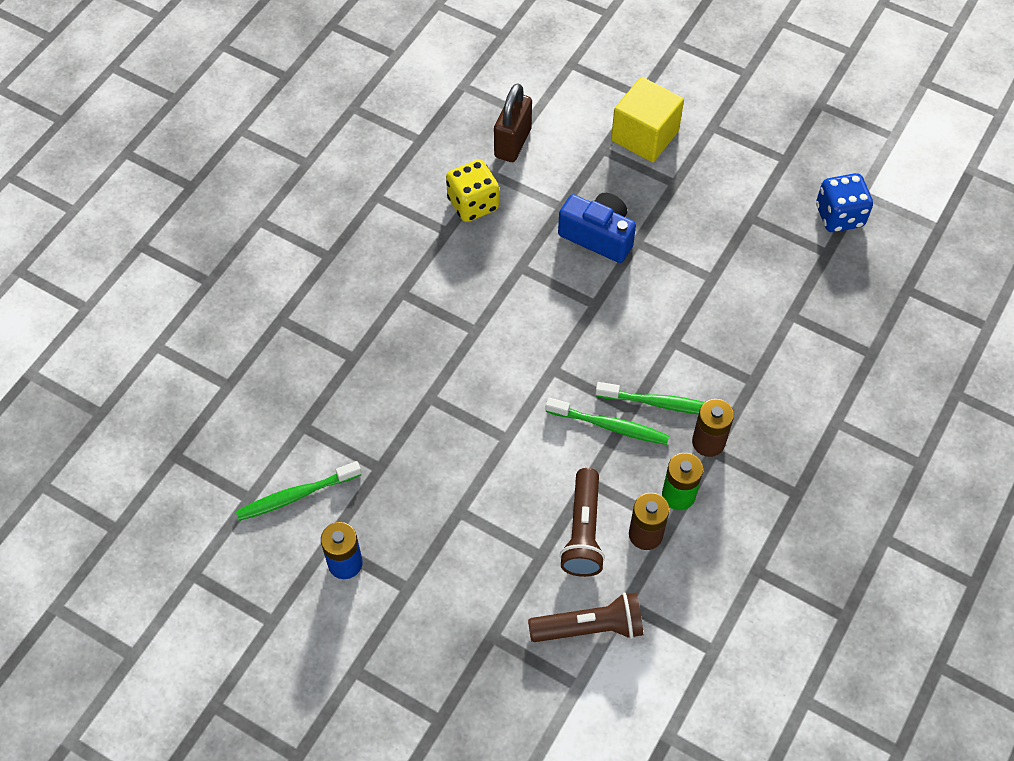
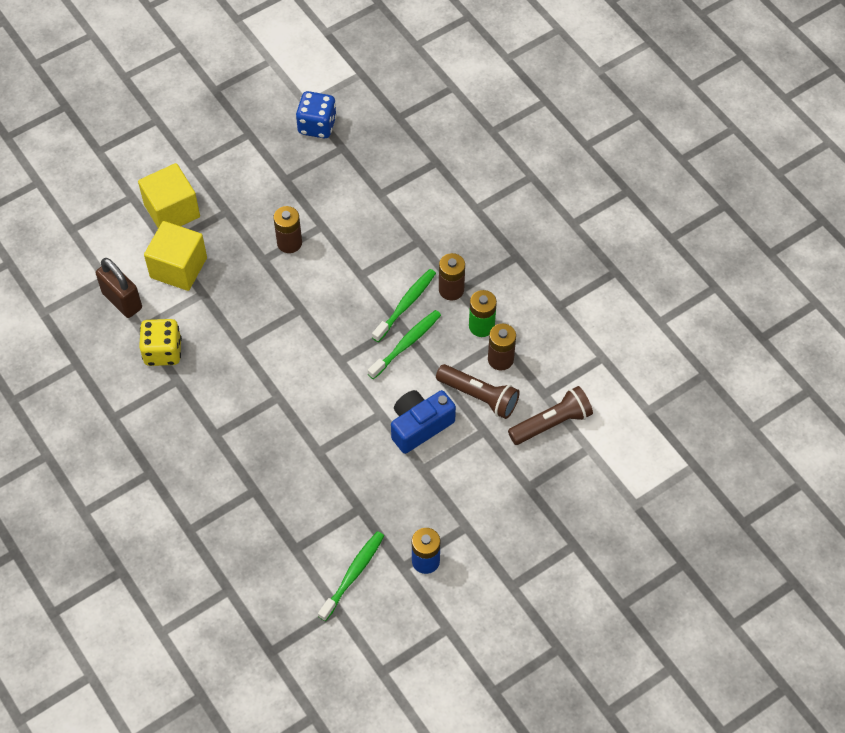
camera: 65 degrees left, 0 degrees up
green toothbrush [236,461,361,521] -> green toothbrush turned 150 degrees counterclockwise [318,531,384,621]
brown flashlight [528,593,644,642] -> brown flashlight turned 45 degrees clockwise [508,386,593,445]
blue camera [558,193,636,263] -> blue camera moved to [391,390,456,454]
none -> yellow cube [144,221,207,291]
none -> brown battery [273,206,302,253]

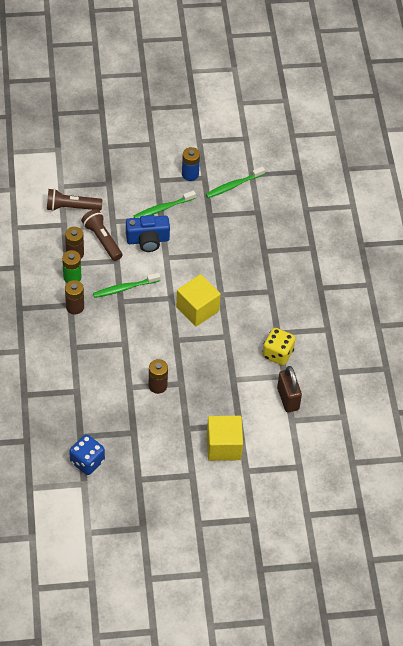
camera: 155 degrees left, 5 degrees down
yellow cube [144,221,207,291] -> yellow cube moved to [176,274,221,326]
green toothbrush [372,269,436,342] -> green toothbrush moved to [134,191,196,218]

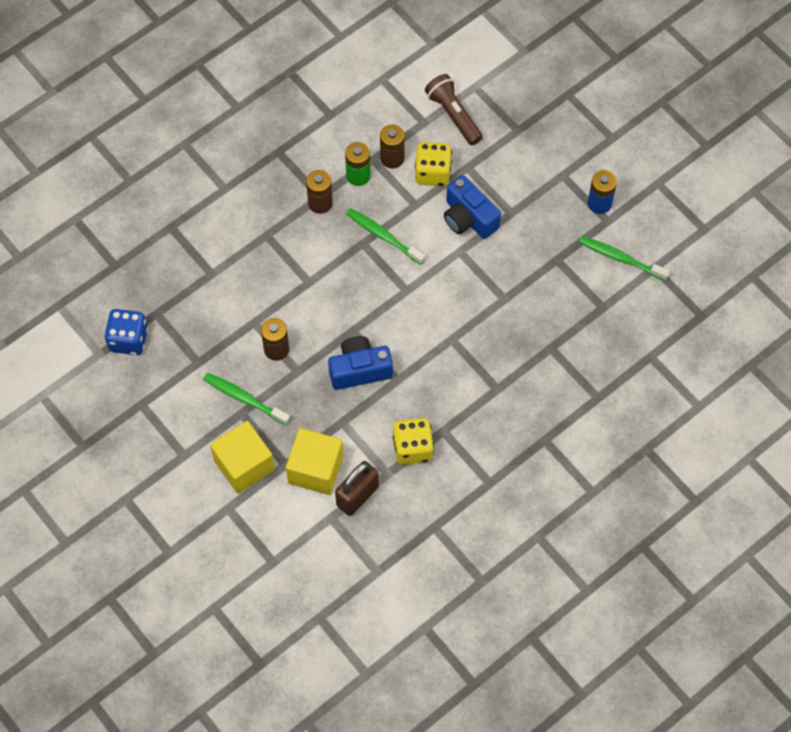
camera: 60 degrees right, 10 degrees up
brown flashlight [81,209,122,261] -> yellow dice [415,142,452,186]
green toothbrush [134,191,196,218] -> green toothbrush moved to [203,373,290,425]
yellow cube [176,274,221,326] -> yellow cube moved to [286,428,343,495]
none -> blue camera [328,336,393,390]

